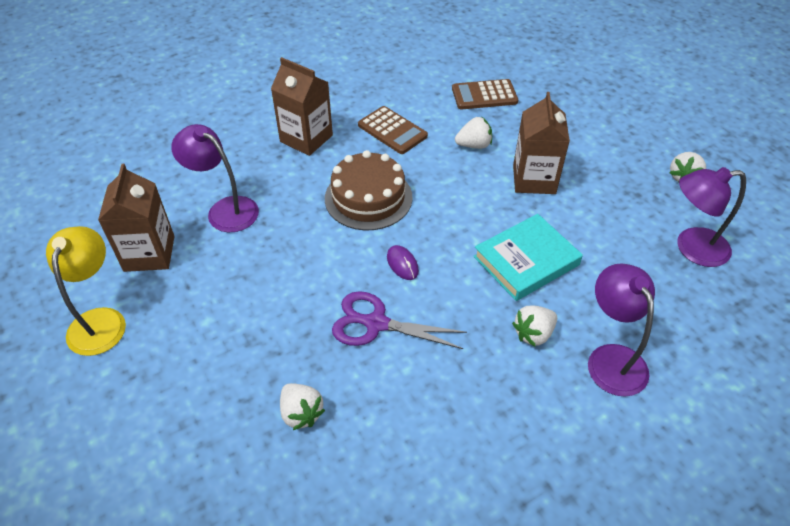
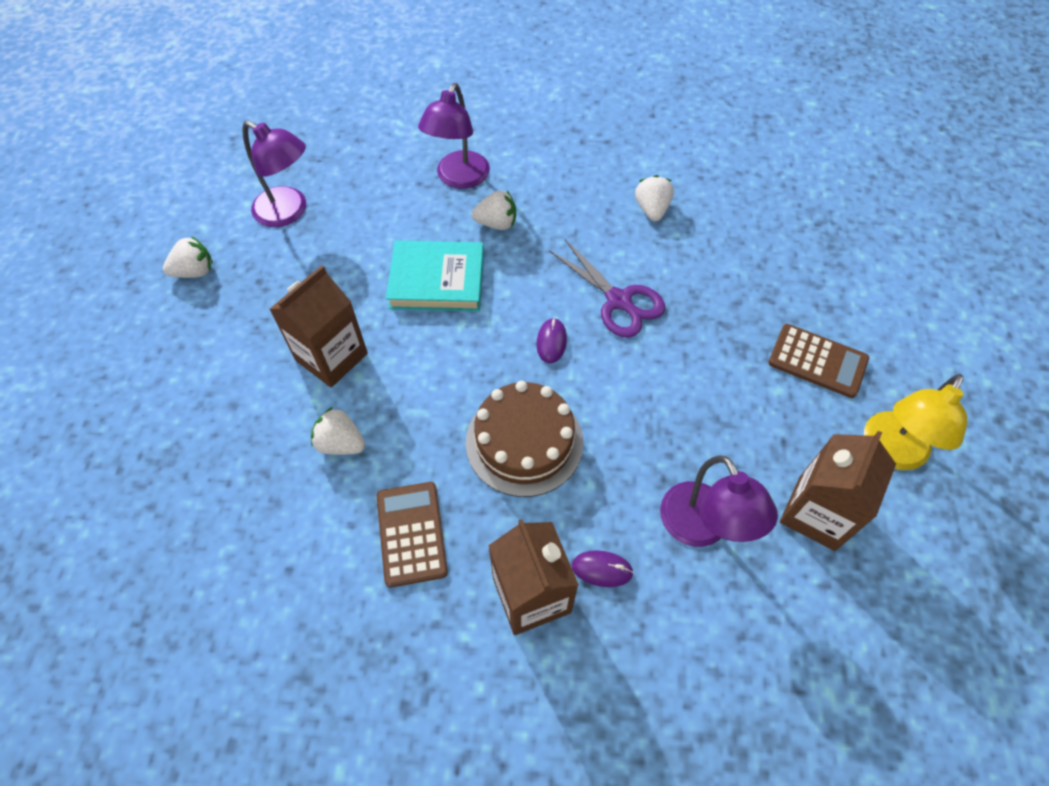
camera: 145 degrees left, 10 degrees up
white strawberry [280,383,325,430] -> white strawberry moved to [635,175,674,221]
brown calculator [452,79,518,109] -> brown calculator moved to [768,324,869,398]
none -> purple mouse [572,550,634,587]

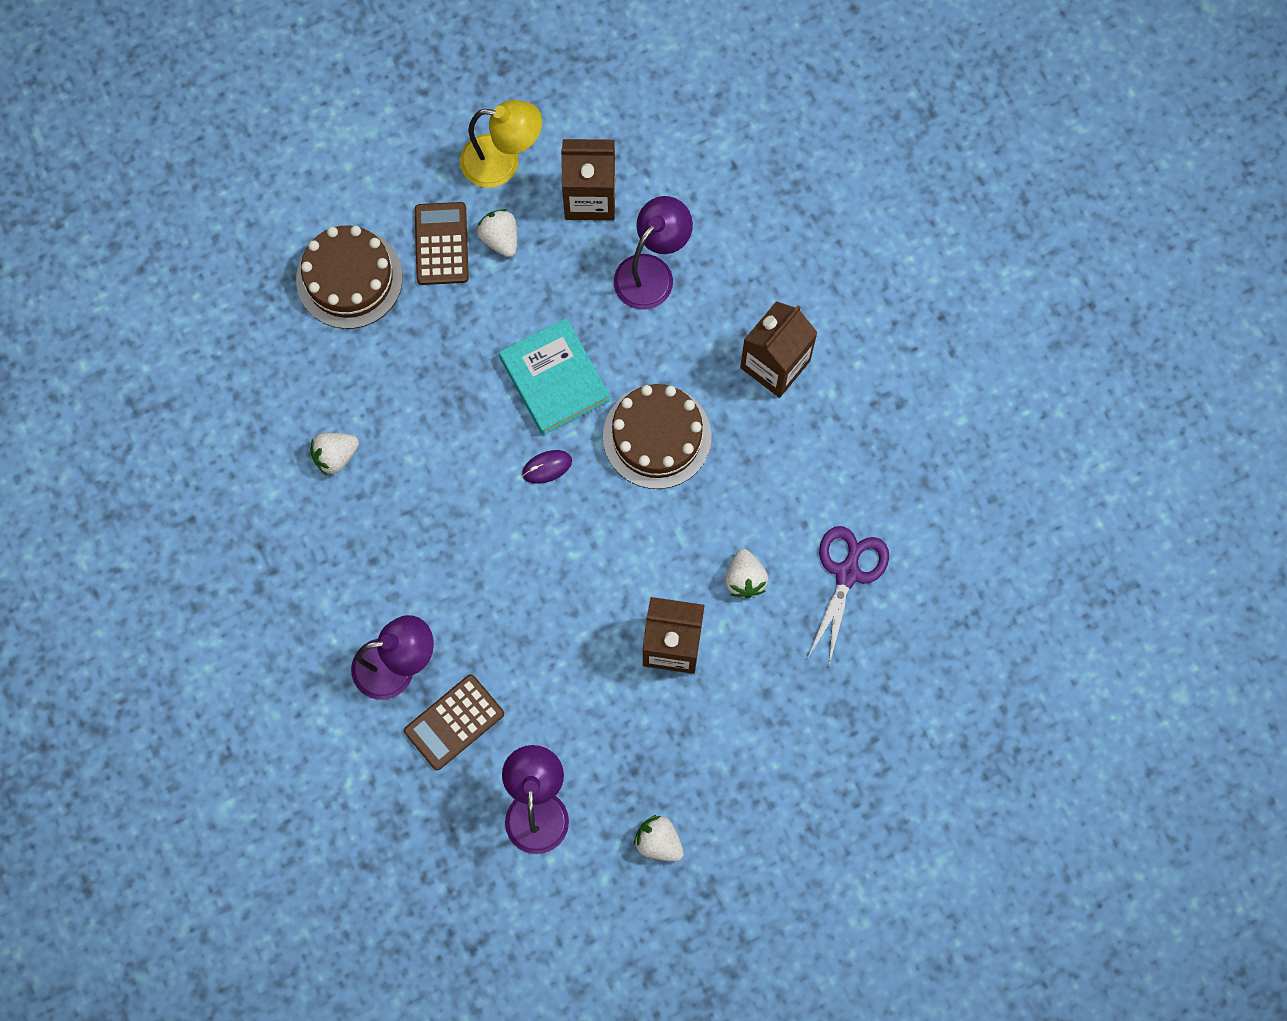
camera: 120 degrees left, 15 degrees up
brown calculator [377,482,448,588] -> brown calculator moved to [404,674,504,770]
turquoise book [386,240,484,311] -> turquoise book moved to [499,318,610,435]
white strawberry [471,190,516,230] -> white strawberry moved to [477,209,517,257]
purple scissors [549,239,665,338] -> purple scissors moved to [808,526,889,665]
purple mouse [572,550,634,587] -> none
none -> brown cake [296,225,403,329]

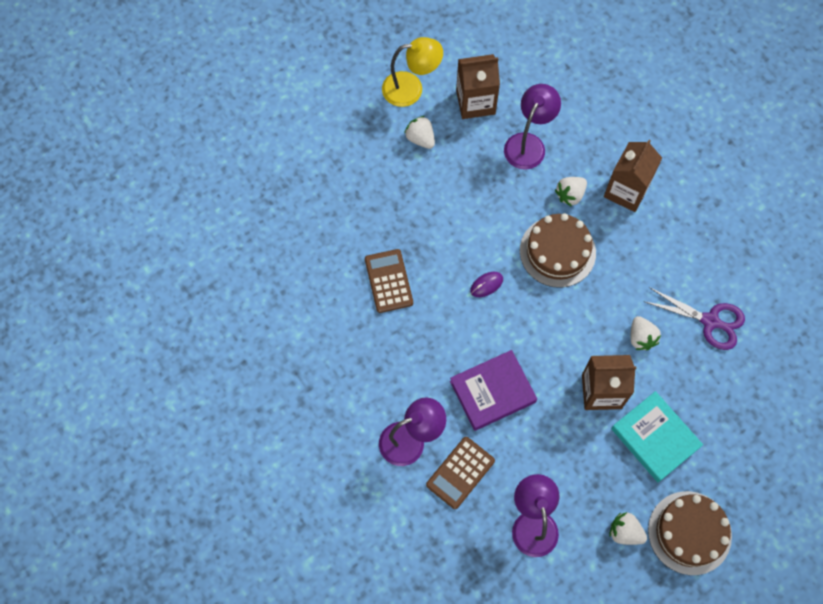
camera: 10 degrees left, 5 degrees down
brown cake [296,225,403,329] -> brown cake moved to [648,491,732,575]
white strawberry [310,433,359,475] -> white strawberry moved to [555,177,587,207]
brown calculator [414,202,469,285] -> brown calculator moved to [365,249,413,313]
turquoise book [499,318,610,435] -> turquoise book moved to [611,391,703,482]
purple scissors [808,526,889,665] -> purple scissors turned 105 degrees clockwise [643,287,745,350]
none -> purple book [450,350,537,431]

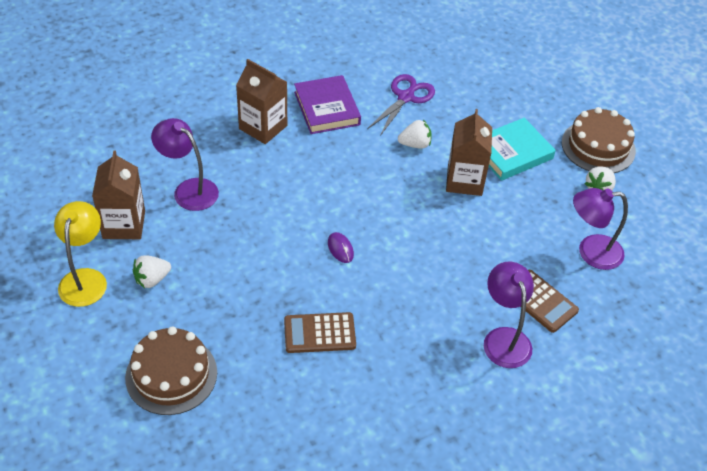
camera: 85 degrees left, 20 degrees down
purple book [450,350,537,431] -> purple book moved to [294,75,361,134]
brown cake [520,213,596,288] -> brown cake moved to [125,326,217,415]
white strawberry [555,177,587,207] -> none

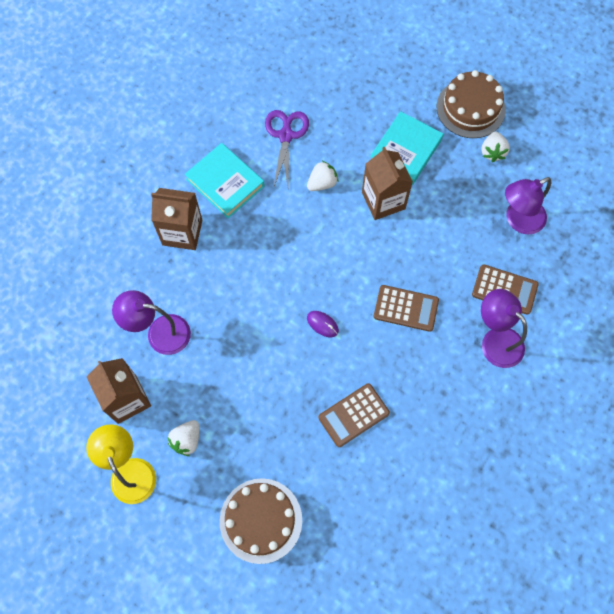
camera: 25 degrees left, 20 degrees up
purple book [294,75,361,134] -> turquoise book [185,143,265,218]
none -> brown calculator [374,285,439,332]

